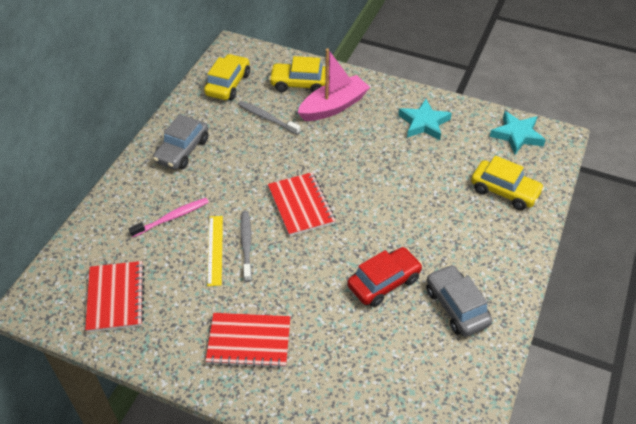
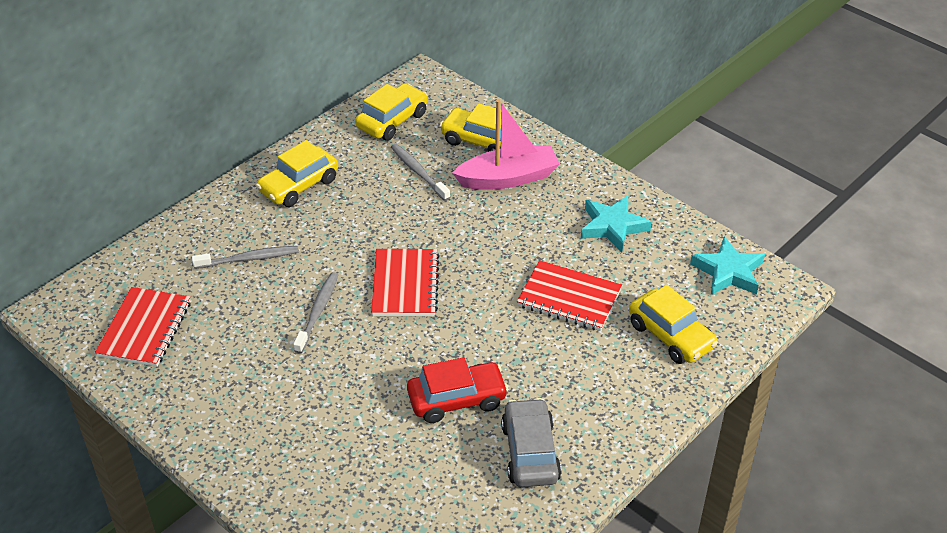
camera: 20 degrees right, 5 degrees down
pink toothbrush [129,198,209,237] -> grey toothbrush [192,246,298,269]
grey car [153,114,208,170] -> yellow car [256,140,338,207]
red notebook [205,313,290,369] -> red notebook moved to [517,260,622,331]
yellow ruler [207,216,223,286] -> none

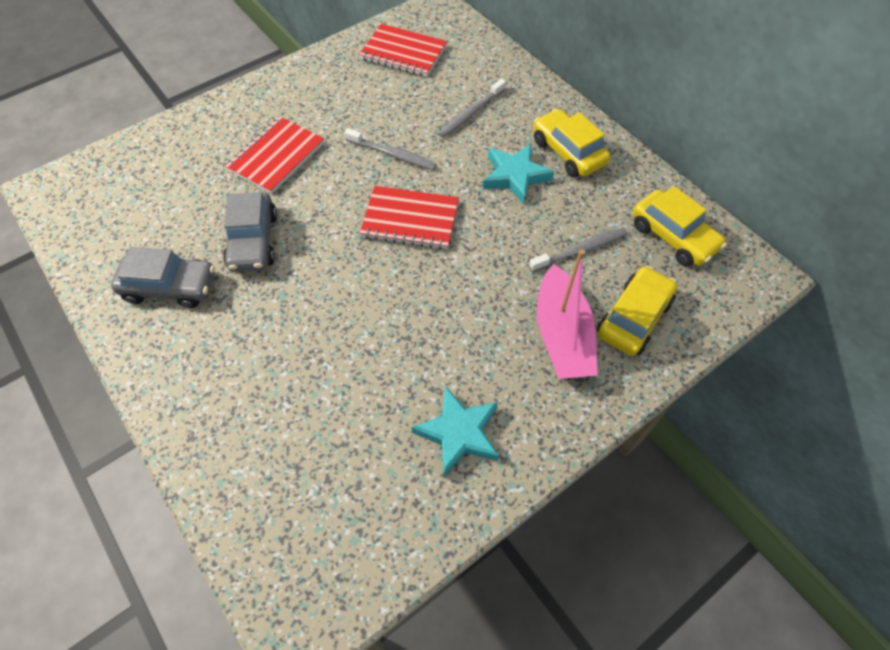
camera: 100 degrees right, 15 degrees up
grey toothbrush [192,246,298,269] -> grey toothbrush turned 45 degrees clockwise [438,79,506,138]
red car [407,357,509,423] -> grey car [223,192,277,272]
red notebook [517,260,622,331] -> red notebook moved to [225,117,324,194]
yellow car [629,285,718,364] -> none
turquoise star [690,236,765,295] -> turquoise star moved to [483,143,554,205]

